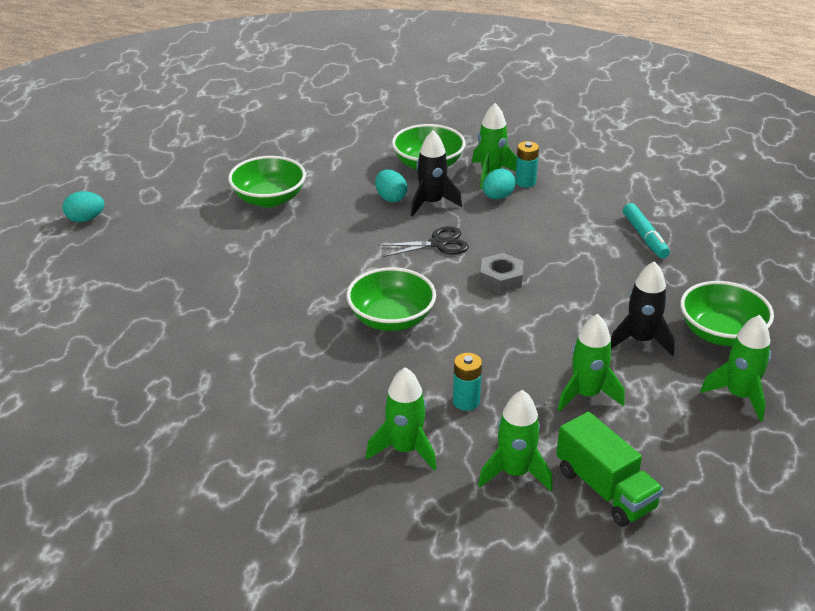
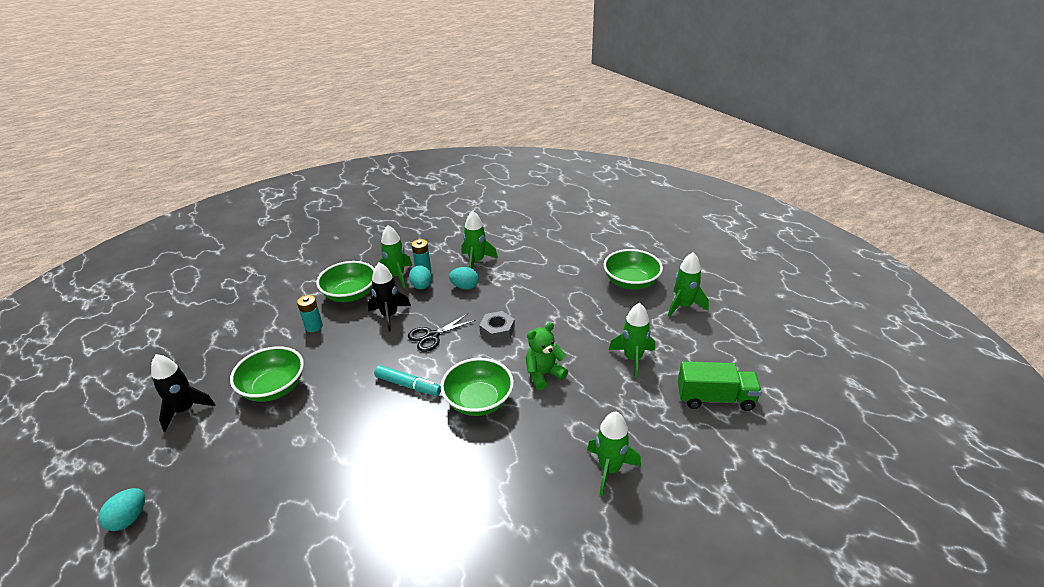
camera: 50 degrees left, 0 degrees up
turquoise egg [375,170,407,202] -> turquoise egg moved to [449,267,479,289]
black scissors [378,226,469,257] -> black scissors turned 150 degrees counterclockwise [408,314,476,352]
turquoise battery [453,353,482,411] -> turquoise battery moved to [297,295,323,332]
green rocket [478,390,553,491] -> green rocket moved to [461,211,498,269]
black rocket [611,261,675,356] -> black rocket moved to [151,354,215,432]
turquoise marker [623,203,670,258] -> turquoise marker moved to [374,365,441,396]
none -> green teddy bear [526,322,568,390]

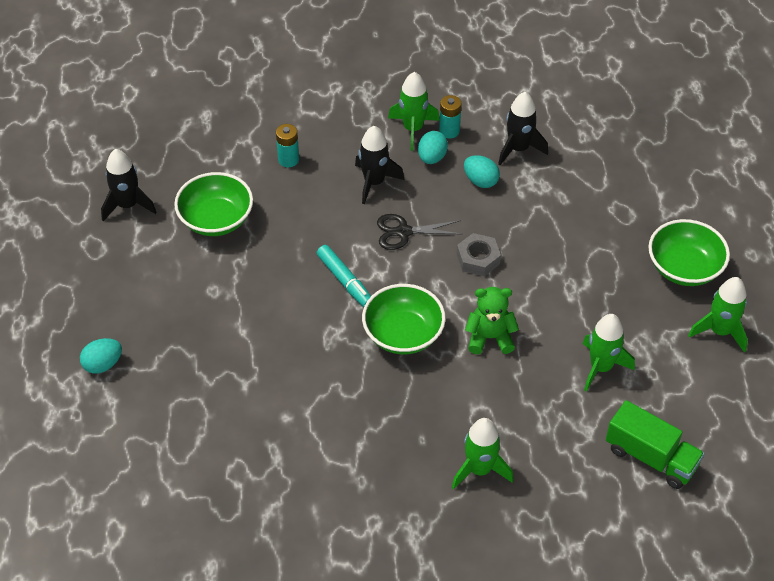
camera: 30 degrees right, 15 degrees up
turquoise egg [99,488,145,531] -> turquoise egg moved to [80,338,122,374]
green bowl [316,261,374,302] -> none
green rocket [461,211,498,269] -> black rocket [498,92,548,165]

